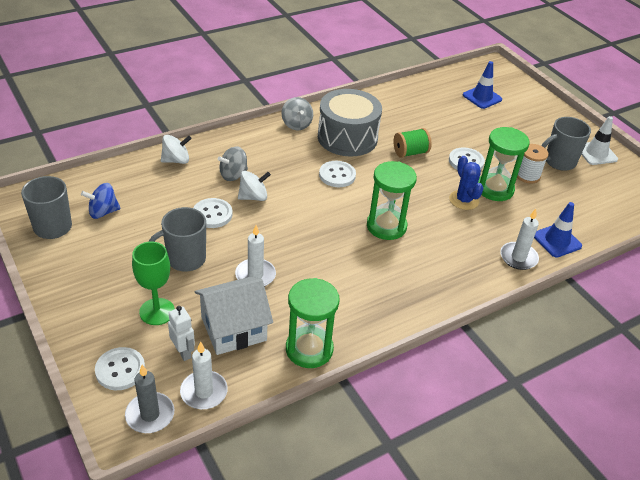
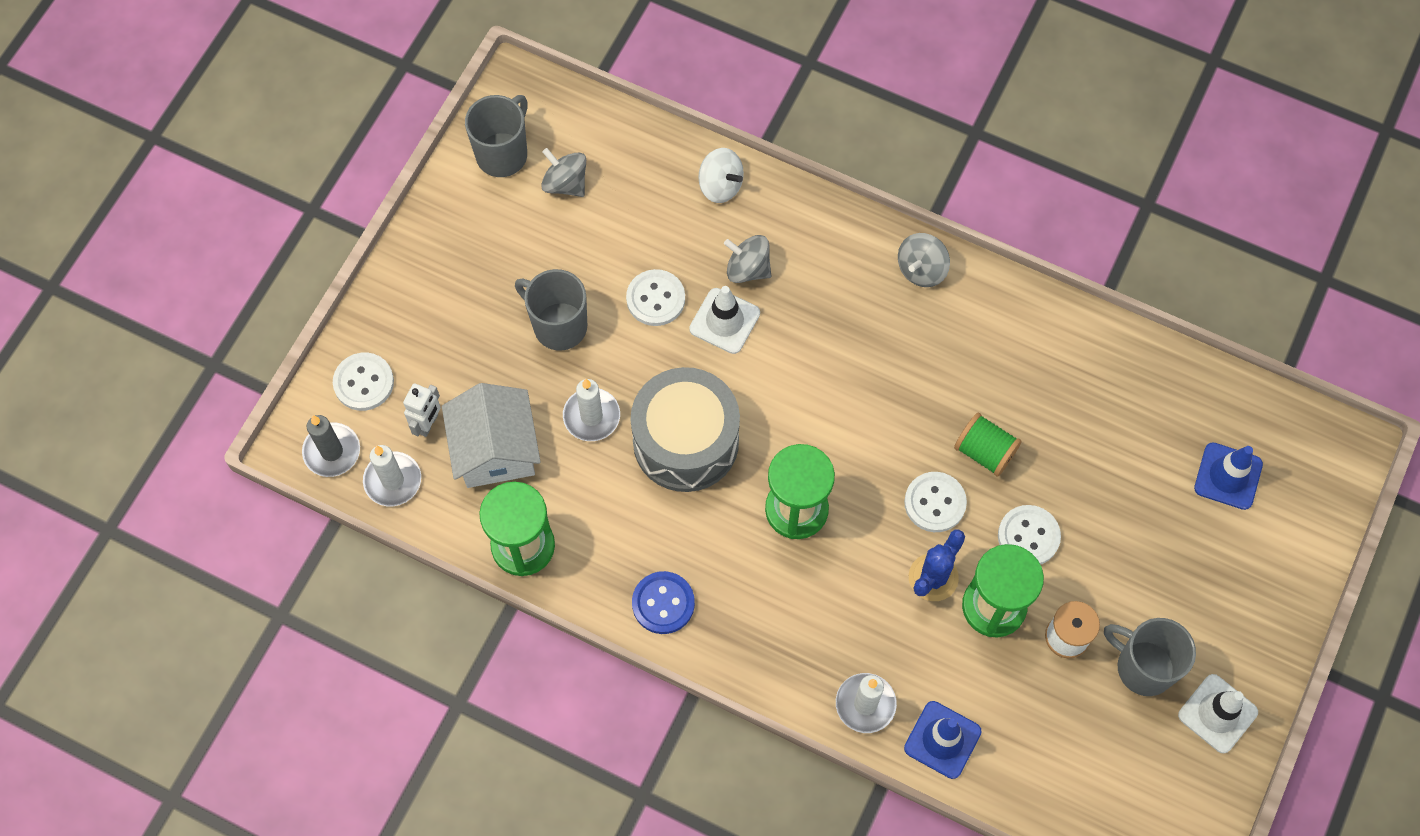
camera: 60 degrees right, 25 degrees up
blue spinning top [81,183,121,219] -> grey spinning top [541,148,586,197]
green goblet [132,242,175,325] -> none
white house [195,277,273,355] -> white house turned 45 degrees clockwise [442,383,541,488]
white spinning top [238,171,271,201] -> white traffic cone [689,286,760,354]
grey drum [318,89,382,156] -> grey drum moved to [631,367,740,492]
white button [319,161,356,187] -> white button moved to [904,472,967,532]
none -> blue button [632,571,695,634]

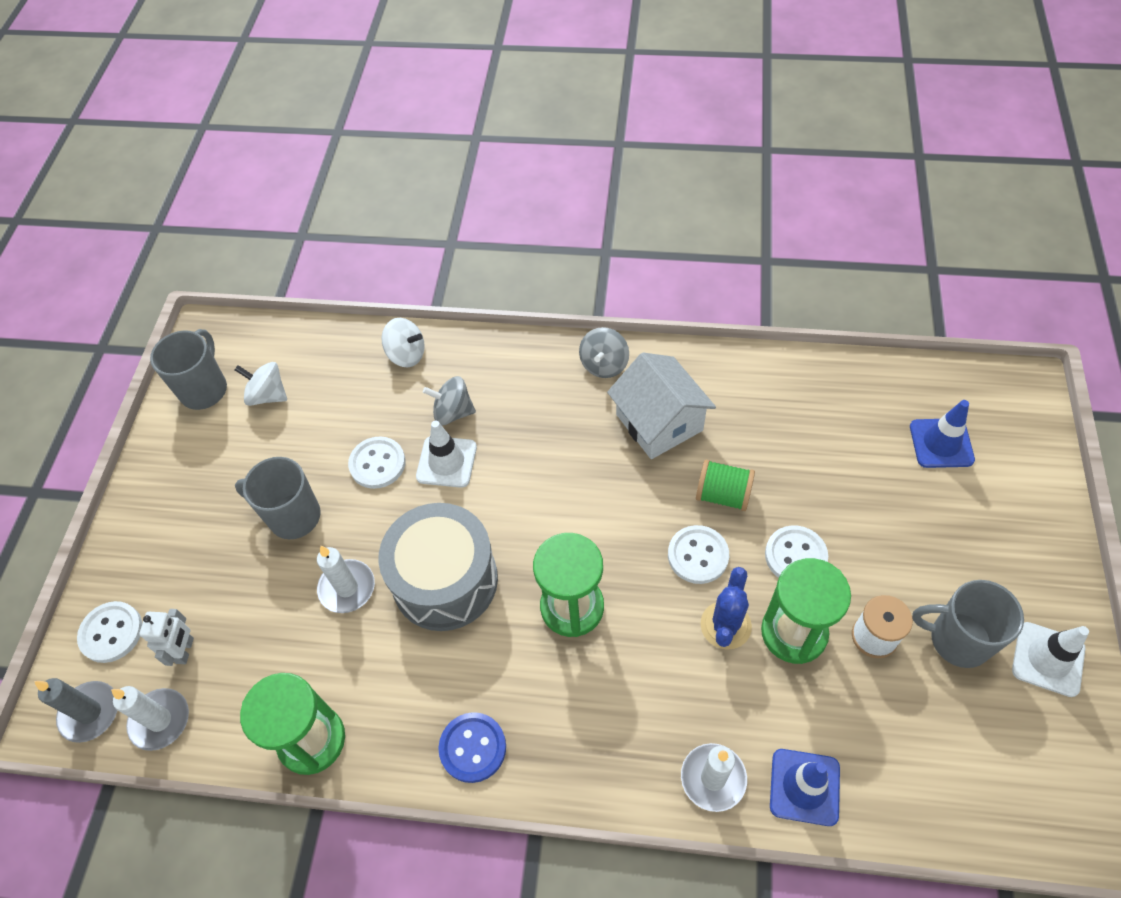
camera: 15 degrees left, 10 degrees down
white house [442,383,541,488] -> white house moved to [607,352,716,459]
grey spinning top [541,148,586,197] -> white spinning top [235,362,287,406]

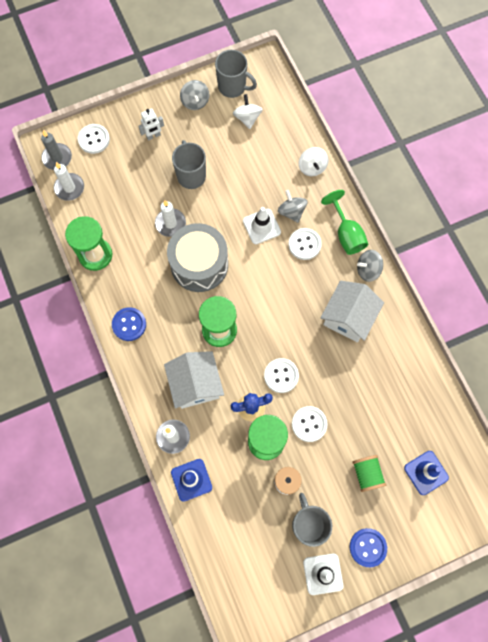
camera: 55 degrees right, 15 degrees up
white robot [139,609,194,666] -> white robot moved to [138,108,164,141]
grey mug [150,329,227,410] -> grey mug turned 45 degrees clockwise [215,50,257,98]
white button [348,436,406,489] -> white button moved to [288,228,322,260]
green spool [696,460,755,511] -> green spool moved to [352,455,386,492]
none -> white house [164,351,224,409]
none -> grey spinning top [180,80,209,110]
none -> green goblet [321,190,368,255]
none -> blue button [350,528,387,567]

